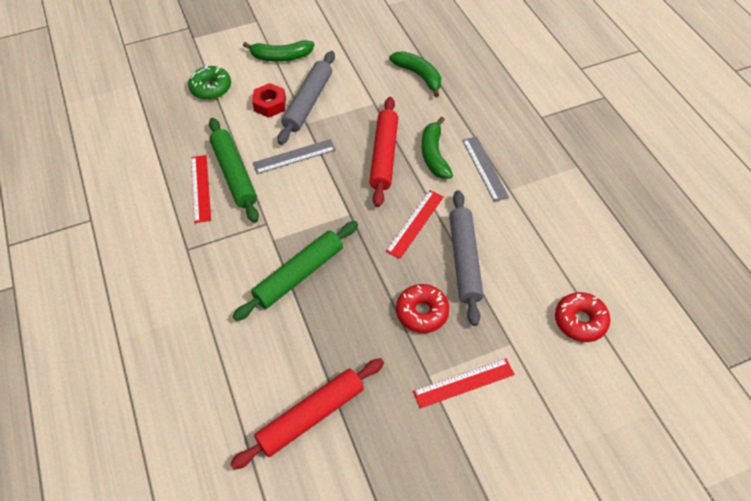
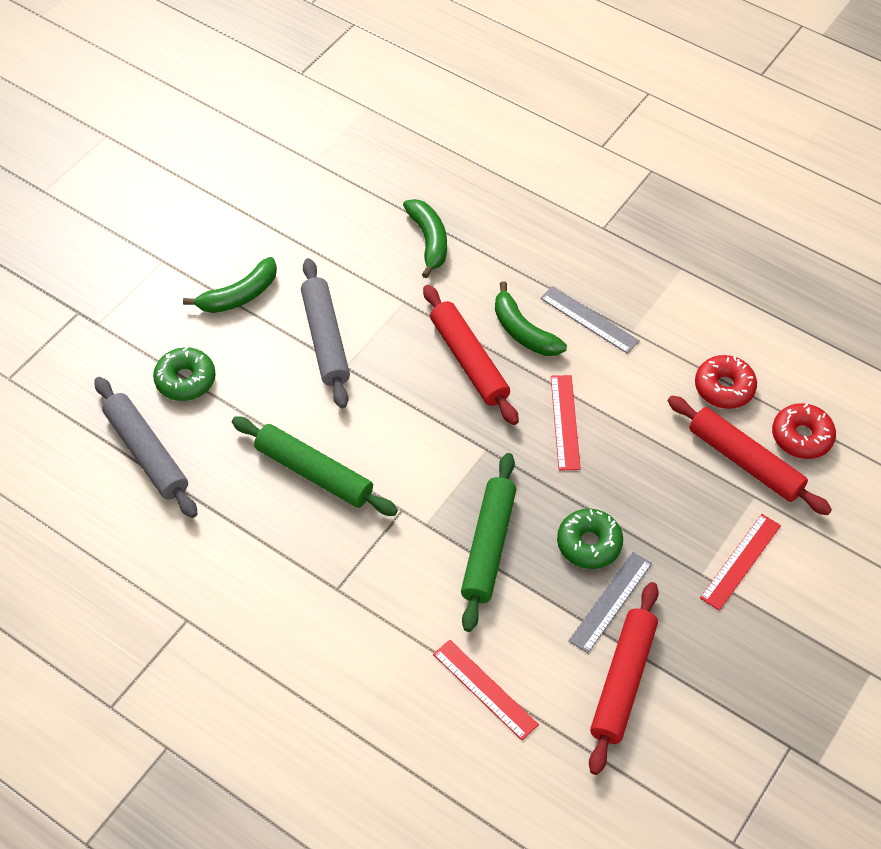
camera: 35 degrees left, 0 degrees up
red ruler [191,155,211,223] -> red ruler moved to [433,640,539,740]
red nut [252,83,286,118] -> none
grey ruler [253,139,336,174] -> grey ruler moved to [568,552,652,653]
green banana [389,51,441,97] -> green banana turned 60 degrees clockwise [403,199,447,278]
red donut [396,284,449,333] -> red donut moved to [695,355,757,409]
grey rolling pin [449,190,484,326] -> grey rolling pin moved to [94,377,197,518]
none -> green donut [557,509,623,569]
none -> red rolling pin [668,396,832,515]

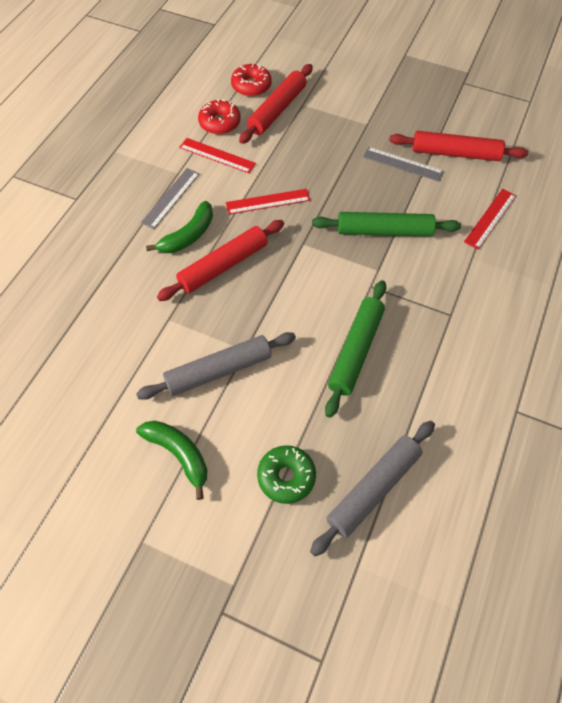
camera: 100 degrees left, 5 degrees up
green banana [403,199,447,278] -> none
green donut [557,509,623,569] -> none
red ruler [700,514,781,611] -> red ruler moved to [179,138,256,173]

